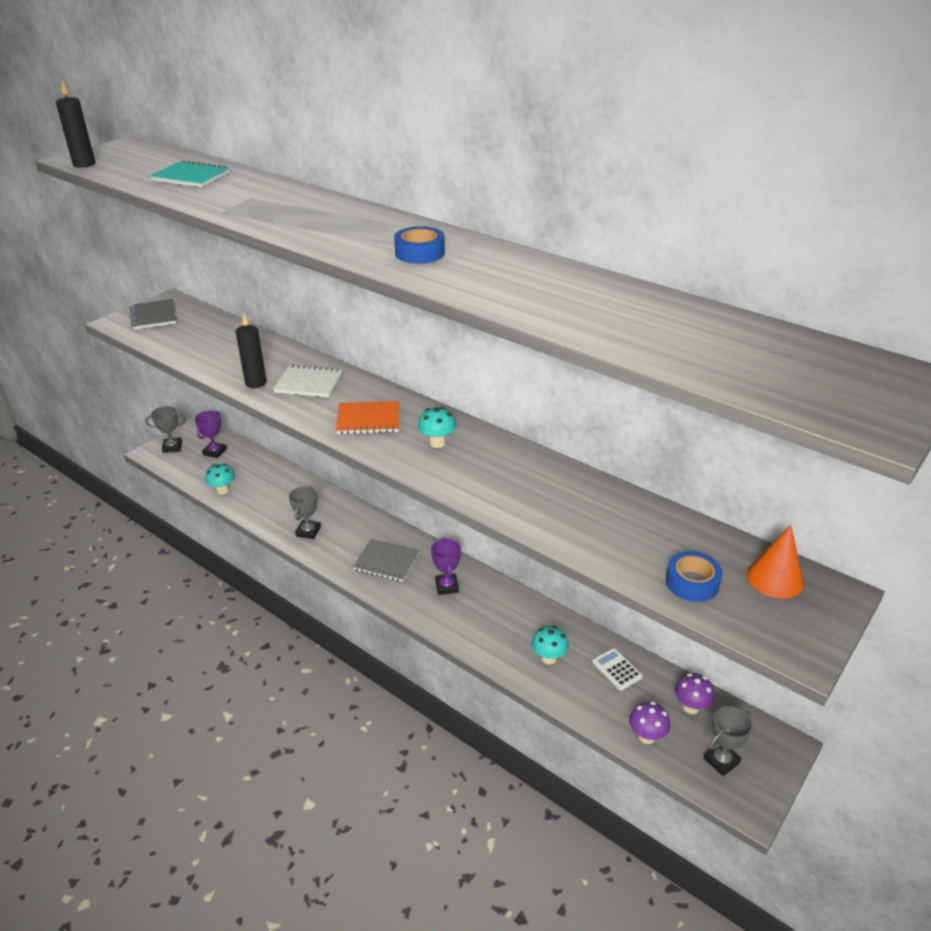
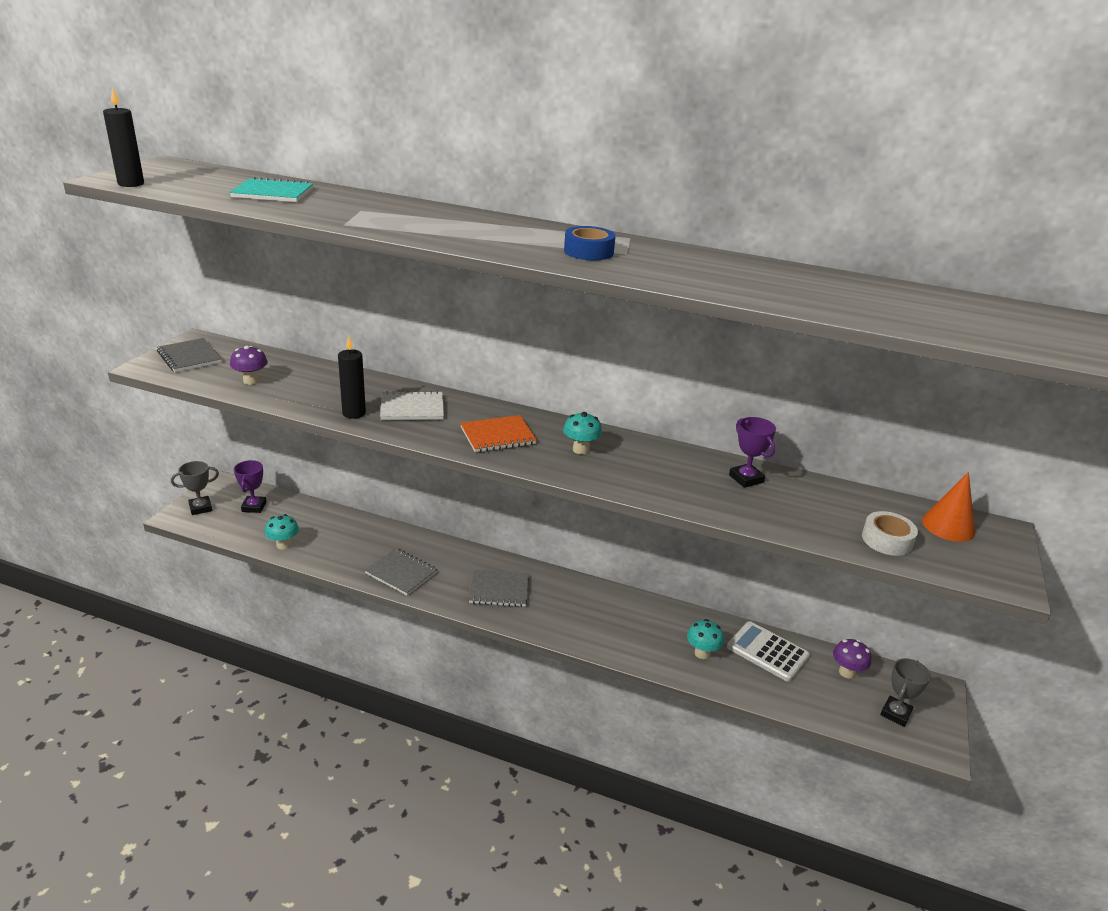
camera: 20 degrees left, 5 degrees down
grey trophy [289,486,321,539] -> grey notebook [365,548,438,595]
purple trophy [431,538,461,595] -> purple trophy moved to [729,417,776,488]
white calculator [592,648,643,690] -> white calculator [727,621,810,682], size x1.62
purple mushroom [629,702,670,744] -> purple mushroom moved to [230,346,268,385]
blue tape [666,551,722,602] -> white tape [862,511,918,556]

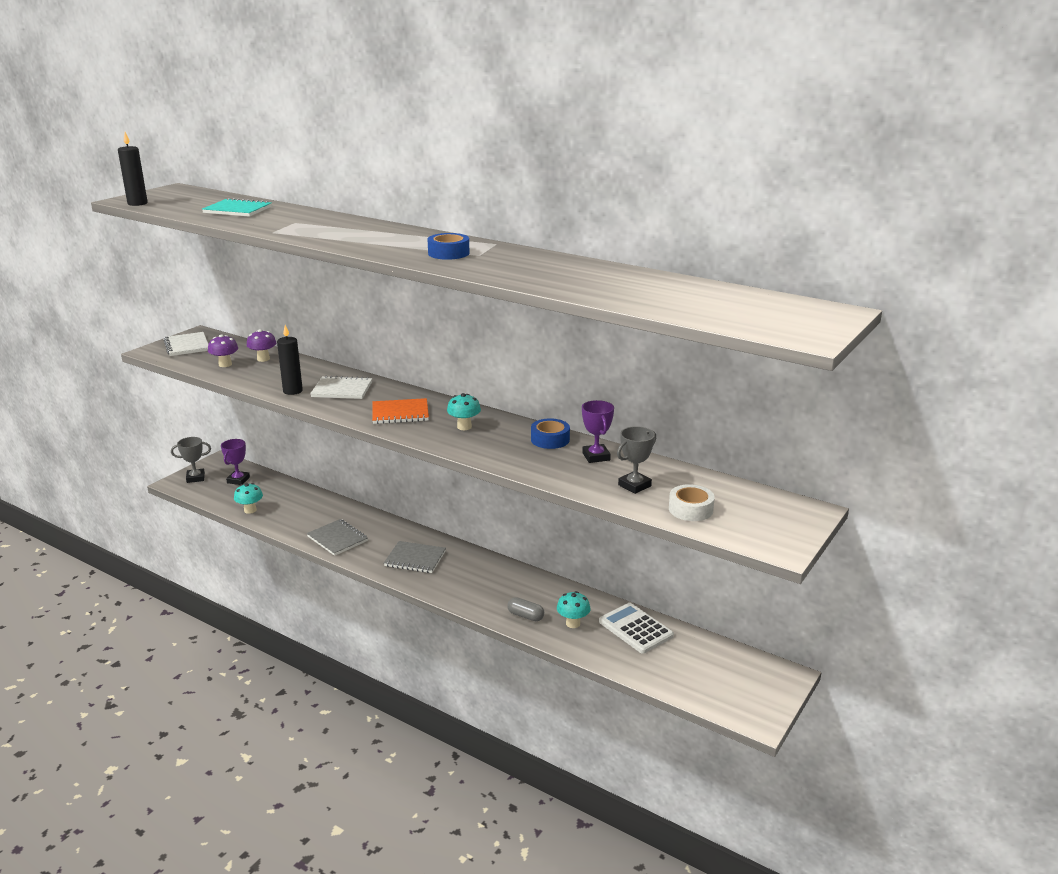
camera: 15 degrees right, 5 degrees down
grey notebook [157,338,222,372] -> white notebook [164,332,208,356]
purple mushroom [833,639,871,678] -> purple mushroom moved to [247,329,276,362]
grey trophy [880,658,931,727] -> grey trophy moved to [617,426,656,494]
orange cone [922,472,975,542] -> none
none -> grey capsule [507,597,544,621]
none -> blue tape [531,418,570,449]

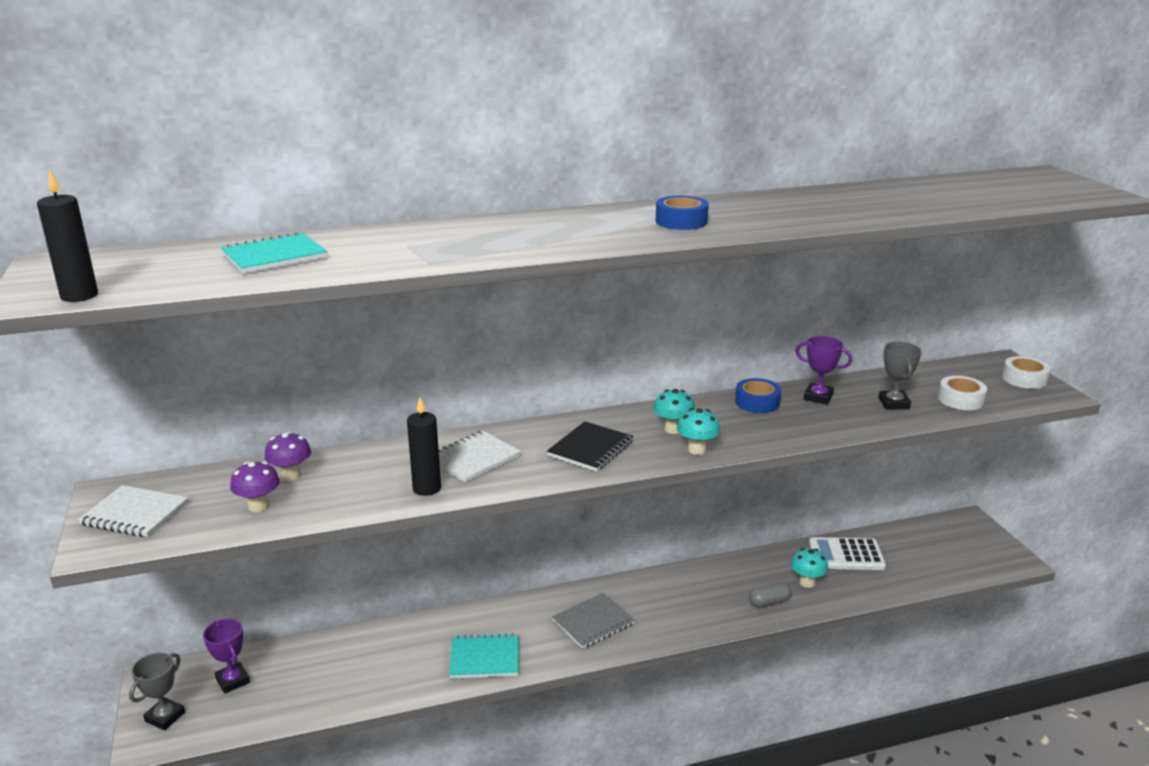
camera: 50 degrees left, 0 degrees up
turquoise mushroom [234,483,263,514] -> turquoise mushroom moved to [677,408,720,455]
grey notebook [307,519,368,556] -> turquoise notebook [449,633,519,679]
orange notebook [372,398,429,424] -> black notebook [547,421,633,472]
none -> white tape [1002,356,1051,389]

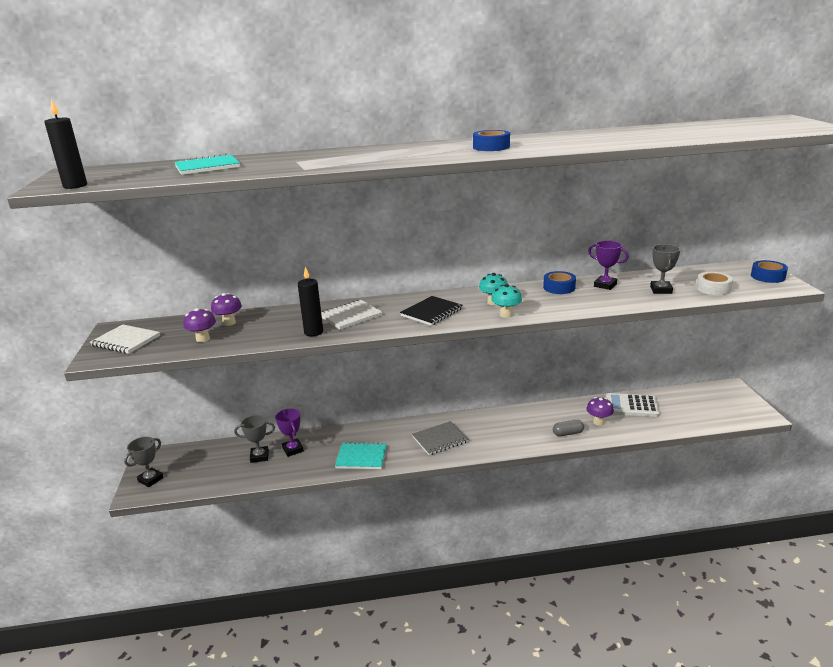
camera: 10 degrees right, 0 degrees up
purple trophy [203,619,250,694] -> purple trophy moved to [275,409,304,457]
turquoise mushroom [791,548,828,588] -> purple mushroom [586,397,614,426]
white tape [1002,356,1051,389] -> blue tape [751,260,788,283]
none -> grey trophy [234,415,275,463]

